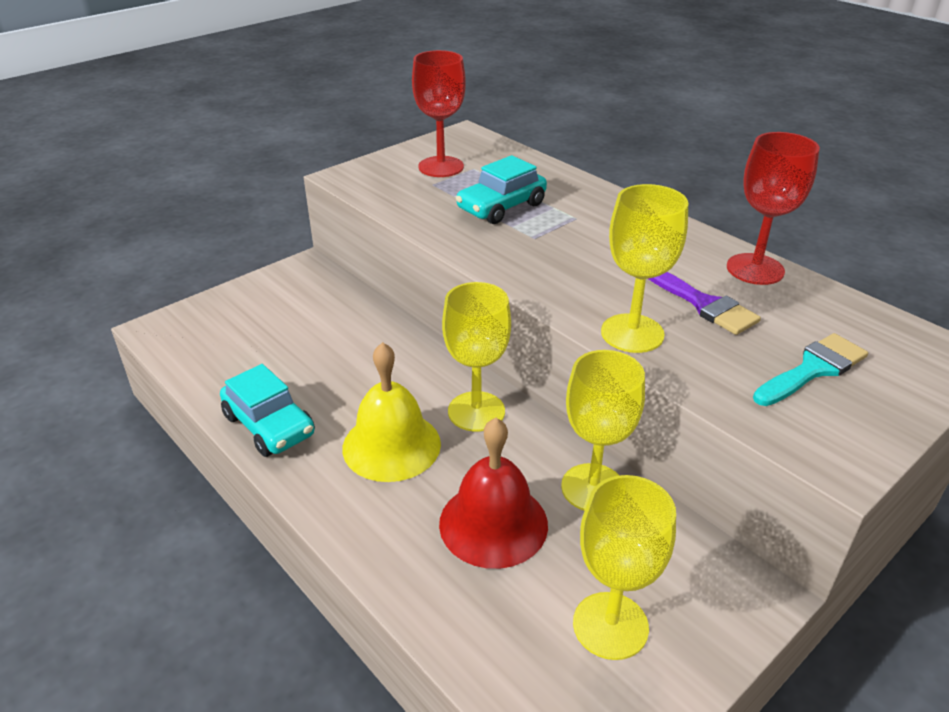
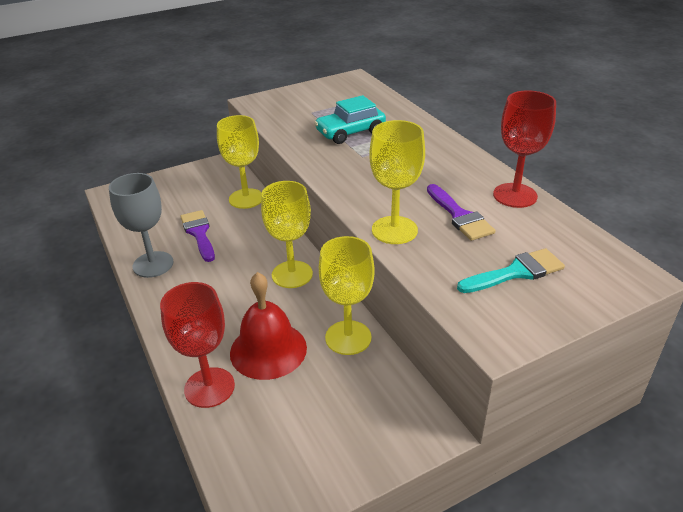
camera: 15 degrees right, 0 degrees up
turquoise car [220,364,315,457] -> grey goblet [109,173,174,278]
yellow bell [342,342,441,482] -> none
red goblet [412,50,466,177] -> red goblet moved to [160,282,235,408]
yellow goblet [573,475,676,660] -> yellow goblet moved to [217,115,262,209]
none -> purple brush [180,210,215,262]

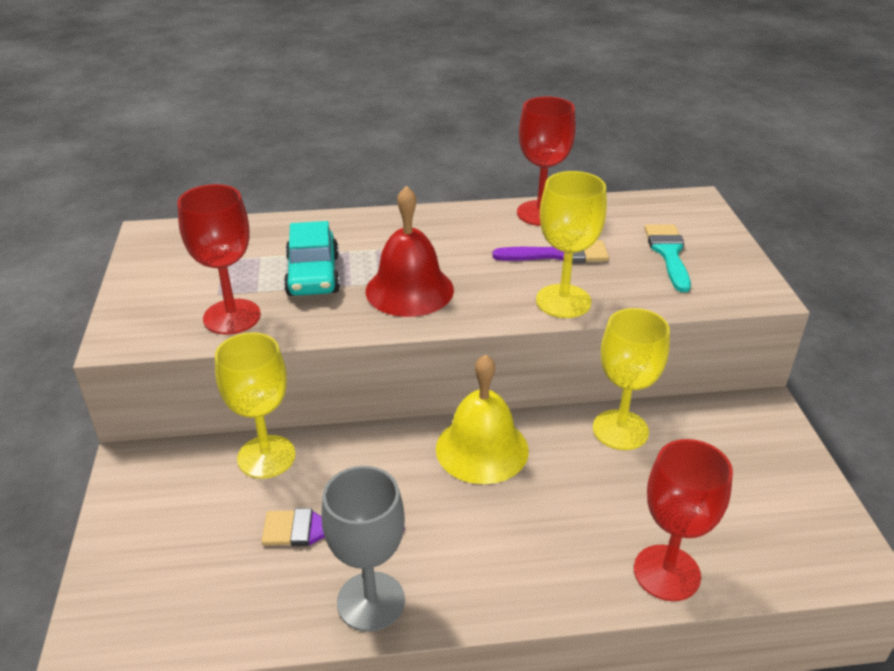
camera: 70 degrees left, 0 degrees up
red bell [230,272,307,380] -> red bell moved to [366,186,454,317]
yellow goblet [261,181,313,288] -> yellow bell [436,354,529,484]
none -> red goblet [177,184,261,334]

